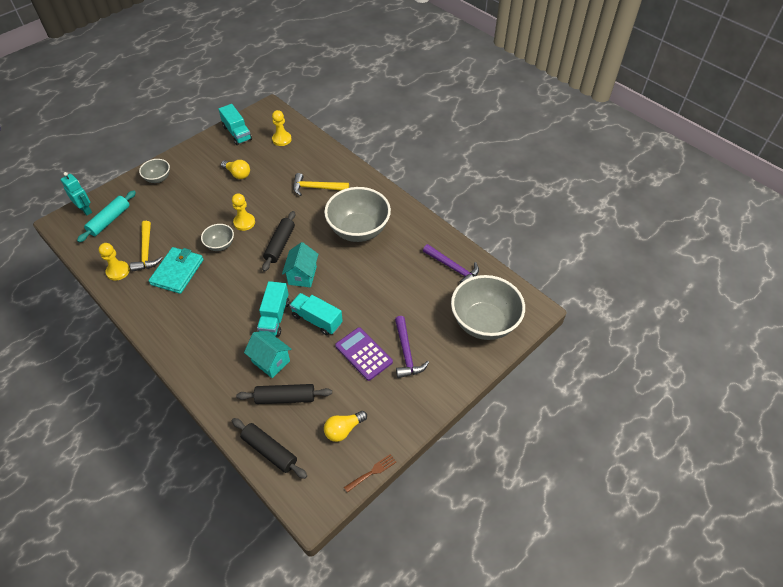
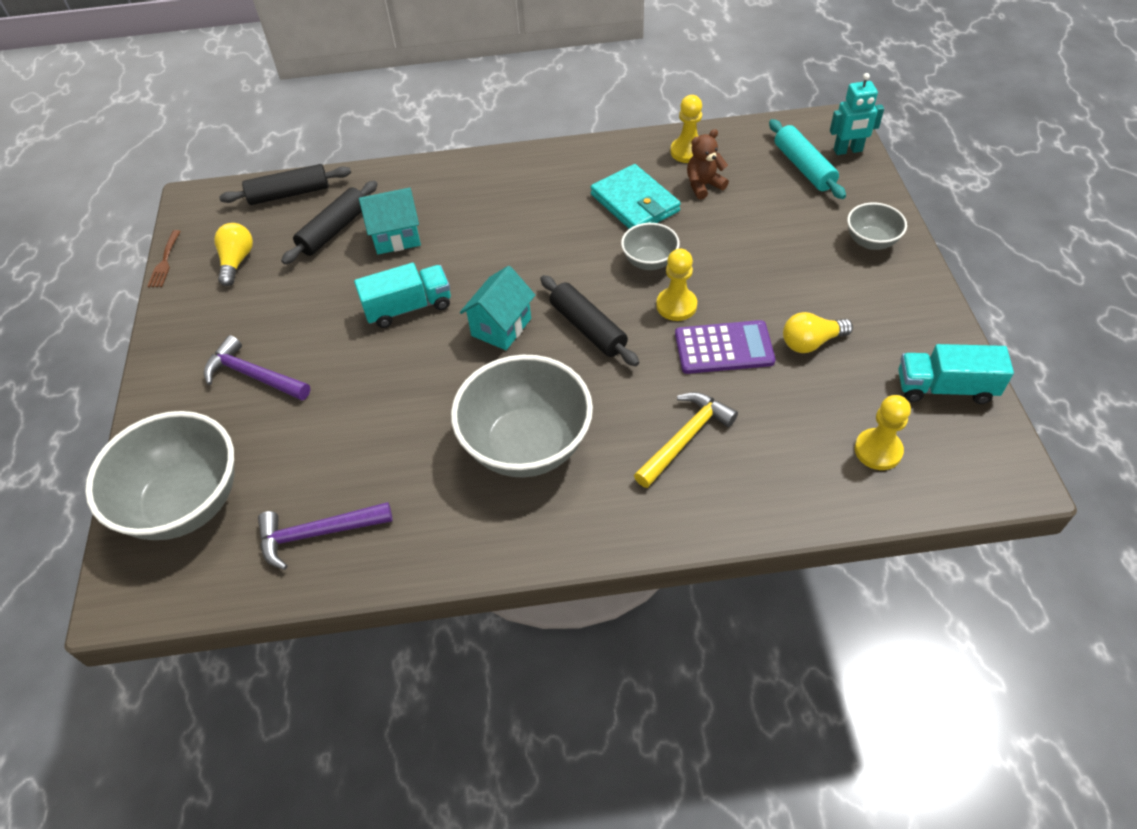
camera: 130 degrees right, 0 degrees up
yellow hammer [130,221,163,272] -> brown teddy bear [687,129,729,200]
turquoise truck [257,281,289,336] -> none
turquoise house [282,242,318,287] -> turquoise house turned 75 degrees clockwise [460,266,535,350]
purple calculator [335,327,393,381] -> purple calculator moved to [675,320,776,374]

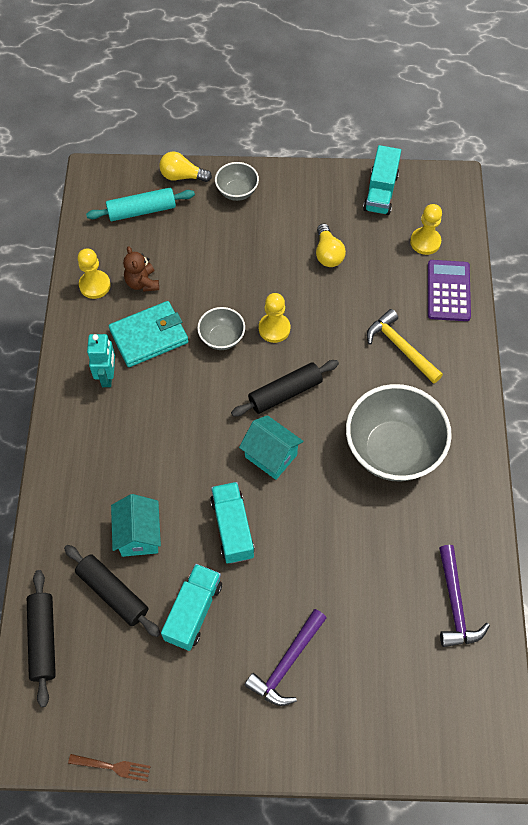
camera: 85 degrees left, 10 degrees up
grey bowl [85,411,234,540] -> none
yellow light bulb [214,223,253,286] -> yellow light bulb moved to [159,152,212,182]
purple calculator [675,320,776,374] -> purple calculator moved to [428,260,471,321]
turquoise robot [830,73,884,155] -> turquoise robot moved to [87,334,115,387]
none -> turquoise truck [161,564,222,651]

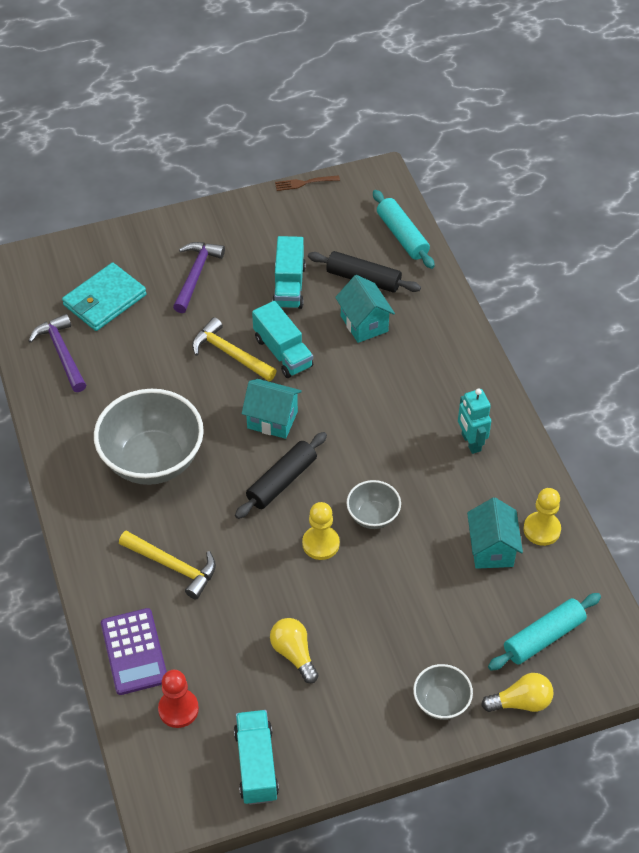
camera: 160 degrees right, 10 degrees down
black rolling pin [27,570,56,707] -> turquoise rolling pin [373,190,435,269]
turquoise wallet [109,301,189,367] -> turquoise wallet moved to [62,263,147,331]
brown teddy bear [123,246,159,292] -> turquoise house [467,497,523,569]
yellow pawn [410,204,442,255] -> red pawn [158,670,199,728]
none -> yellow hammer [192,317,277,381]

